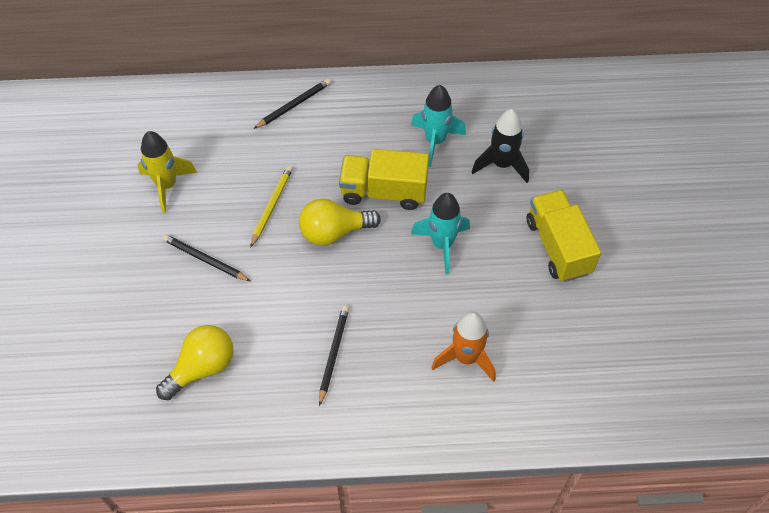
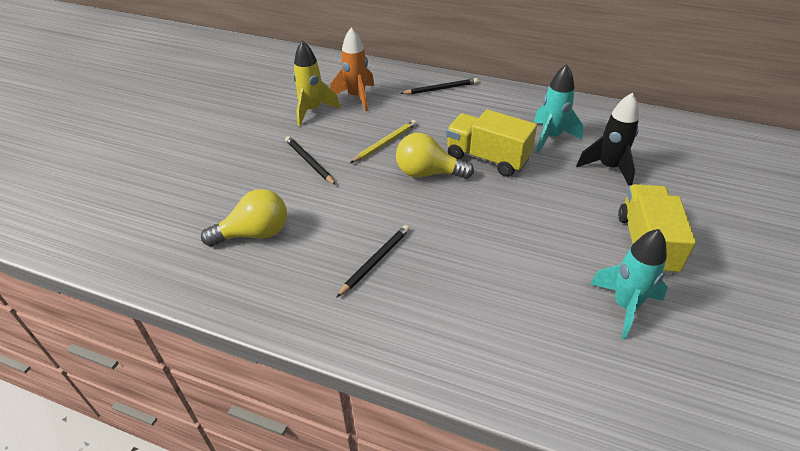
camera: 25 degrees right, 15 degrees down
turquoise rocket [411,193,470,274] -> turquoise rocket moved to [590,229,668,340]
orange rocket [432,311,496,382] -> orange rocket moved to [330,28,374,111]

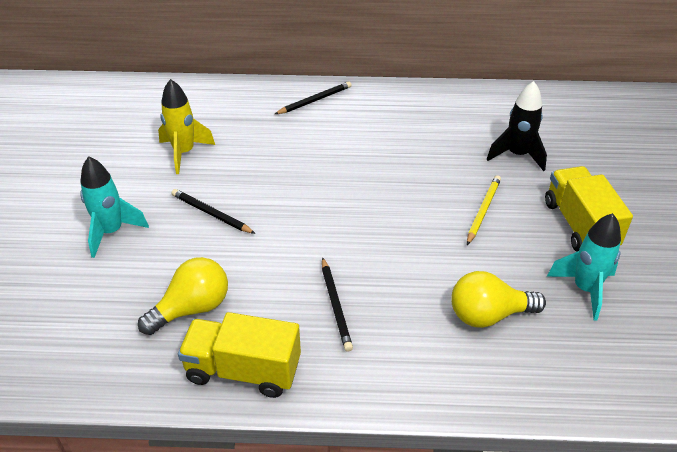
camera: 20 degrees left, 0 degrees up
orange rocket [330,28,374,111] -> none
black pencil [336,225,410,298] -> black pencil turned 150 degrees clockwise [322,257,353,352]
yellow pencil [350,120,417,163] -> yellow pencil moved to [467,175,501,245]
yellow light bulb [396,133,474,179] -> yellow light bulb moved to [451,271,546,328]
yellow truck [446,109,537,177] -> yellow truck moved to [178,312,301,398]
turquoise rocket [534,64,583,153] -> turquoise rocket moved to [80,156,149,258]

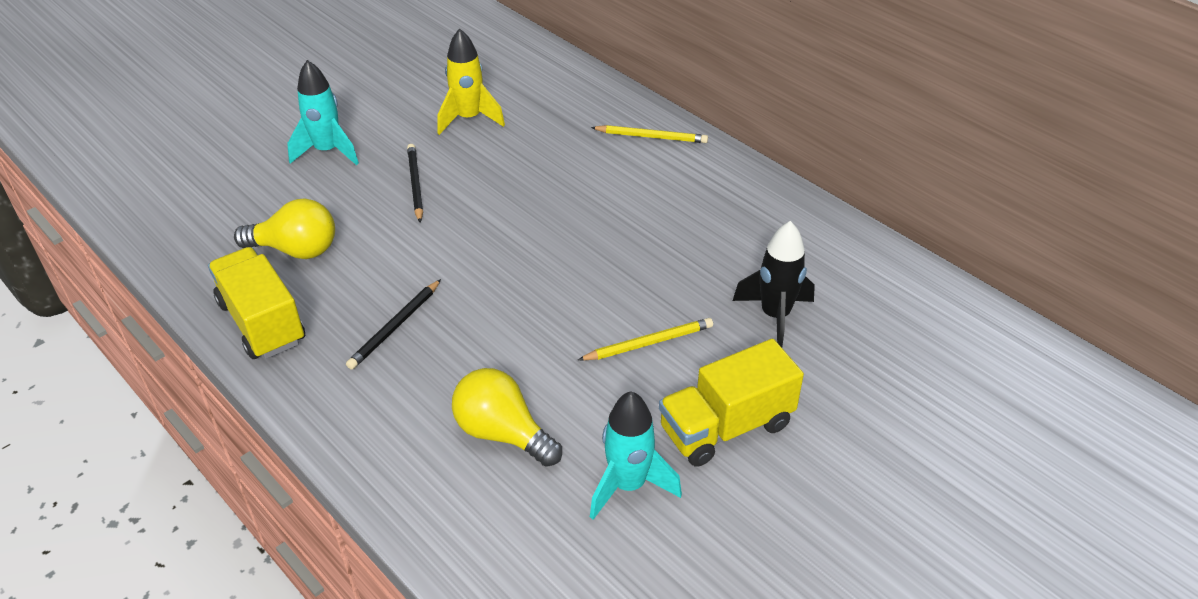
camera: 45 degrees right, 0 degrees up
black pencil [275,81,352,114] -> yellow pencil [591,125,708,143]
yellow truck [545,166,633,251] -> yellow truck turned 150 degrees counterclockwise [659,339,804,467]

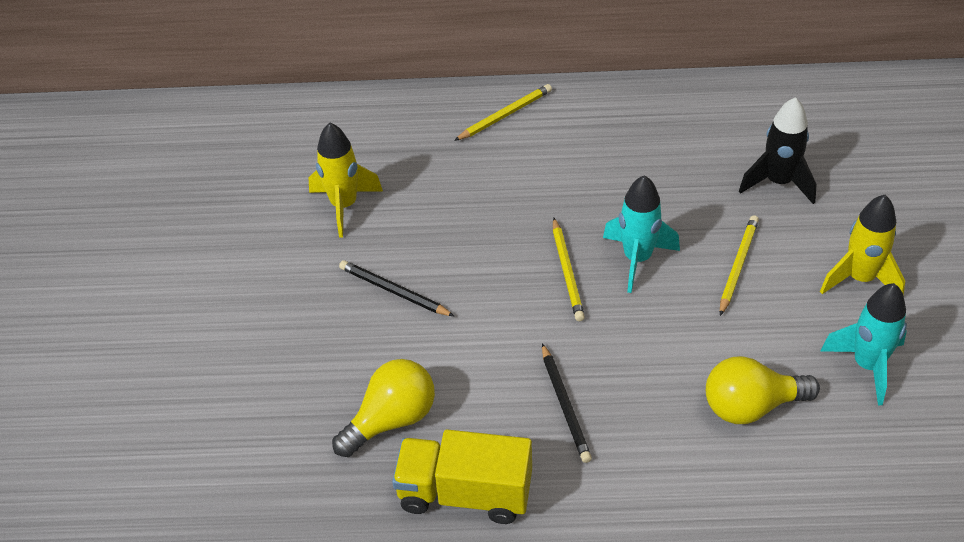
camera: 45 degrees left, 5 degrees up
turquoise rocket [287,60,359,165] -> turquoise rocket moved to [603,175,680,293]
yellow truck [659,339,804,467] -> yellow rocket [820,195,905,296]
none -> yellow pencil [553,218,585,321]

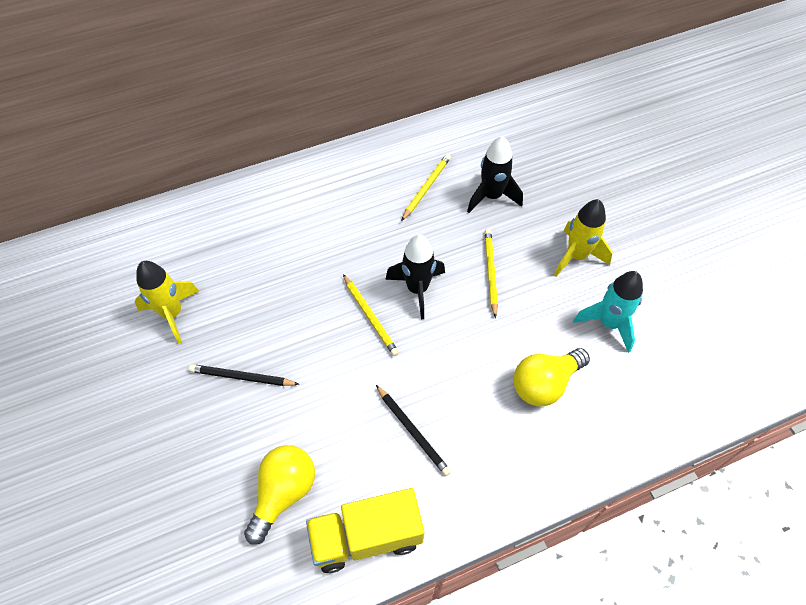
camera: 25 degrees left, 10 degrees up
yellow pencil [454,84,552,141] -> yellow pencil moved to [401,154,451,221]
turquoise rocket [603,175,680,293] -> black rocket [385,235,445,319]

